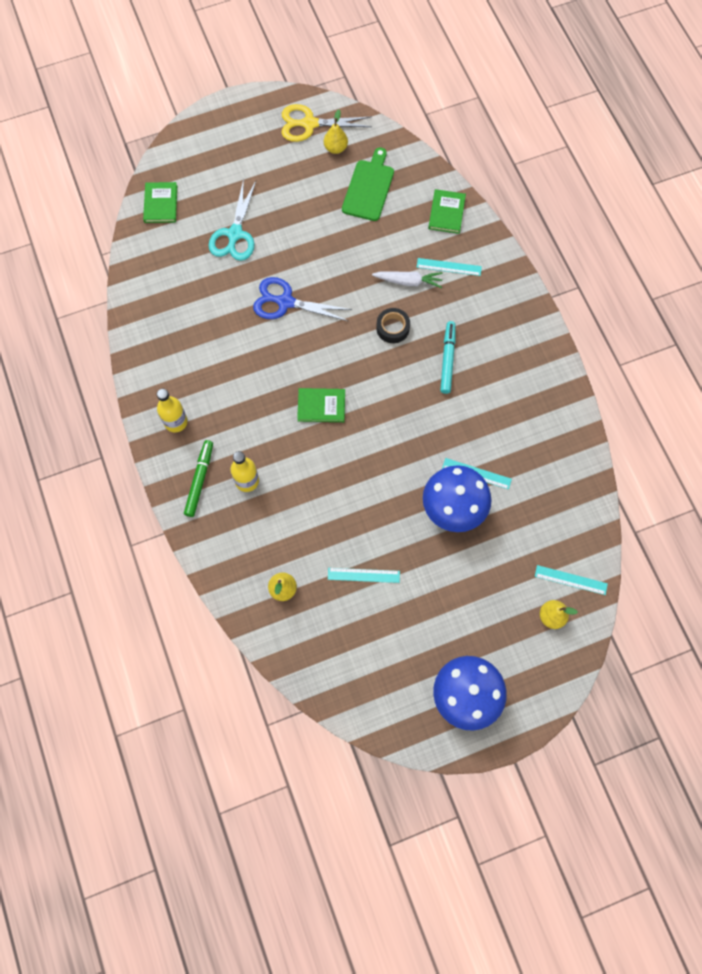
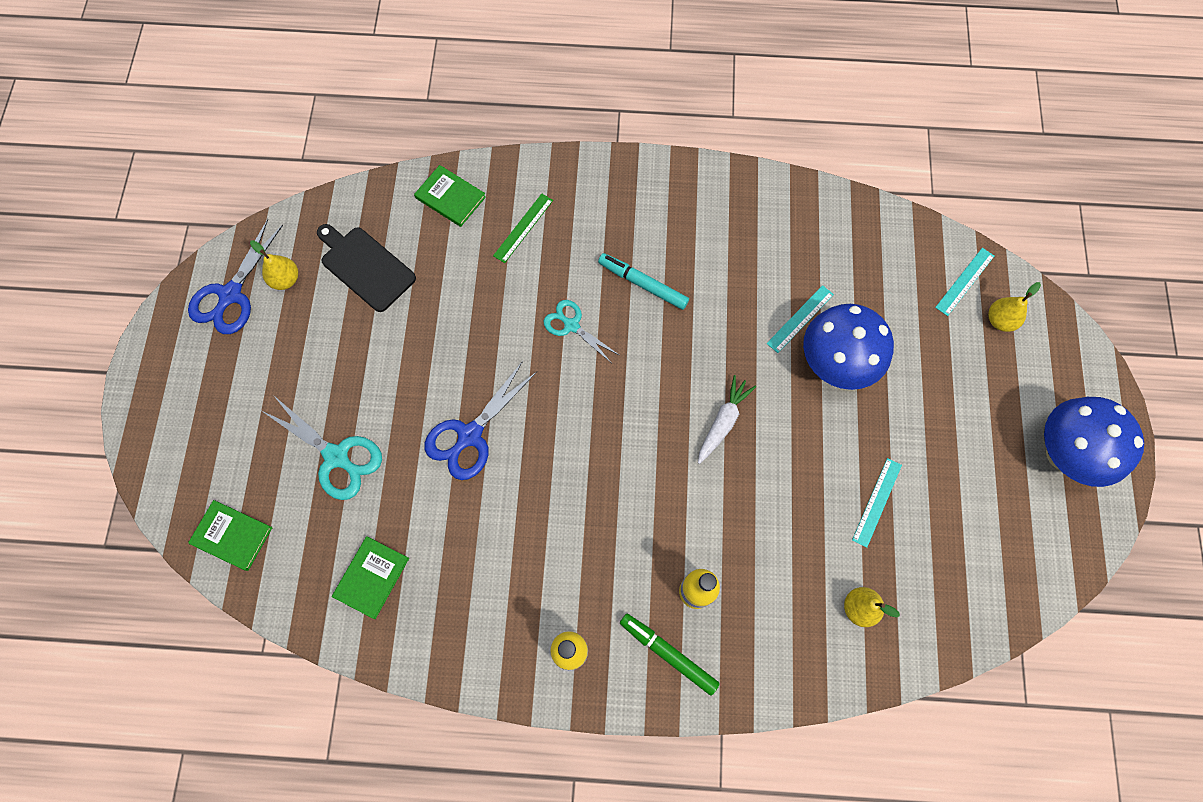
camera: 65 degrees left, 0 degrees up
yellow scissors [282,104,372,142] -> blue scissors [188,219,283,334]
green book [297,388,345,422] -> green book moved to [332,536,409,619]
green cutting board [342,147,394,221] -> black cutting board [317,224,416,312]
white carrot [372,271,443,288] -> white carrot moved to [698,375,756,464]
black tape [376,308,410,343] -> turquoise scissors [544,300,619,362]
turquoise ruler [416,258,482,276] -> green ruler [493,193,553,263]

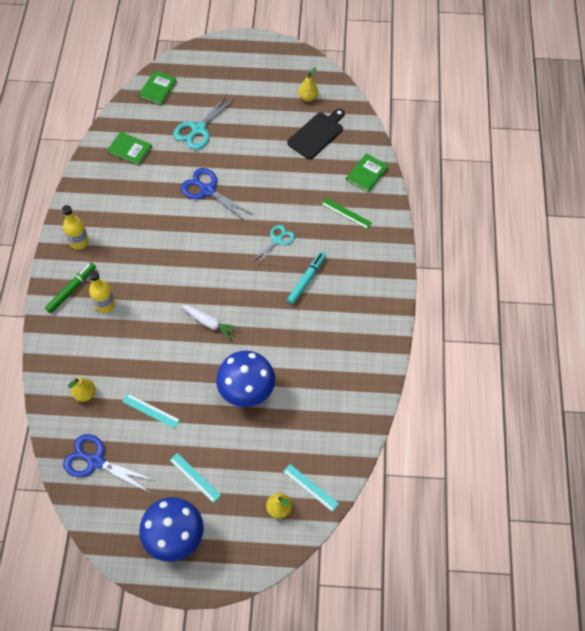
camera: 90 degrees right, 10 degrees down
blue scissors [188,219,283,334] -> blue scissors moved to [63,434,156,492]
turquoise ruler [767,285,834,353] -> turquoise ruler moved to [170,453,221,503]

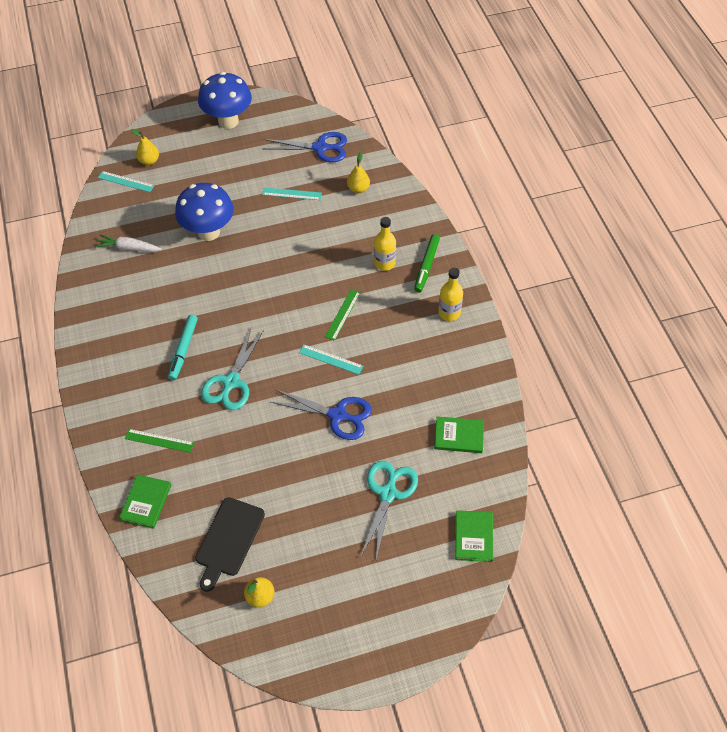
camera: 160 degrees right, 5 degrees down
turquoise ruler [170,453,221,503] -> turquoise ruler moved to [299,344,363,375]
white carrot [181,305,239,340] -> white carrot moved to [95,234,162,252]
turquoise scissors [252,225,295,266] -> turquoise scissors [201,328,264,410], size x1.56
none -> green ruler [325,289,360,341]

